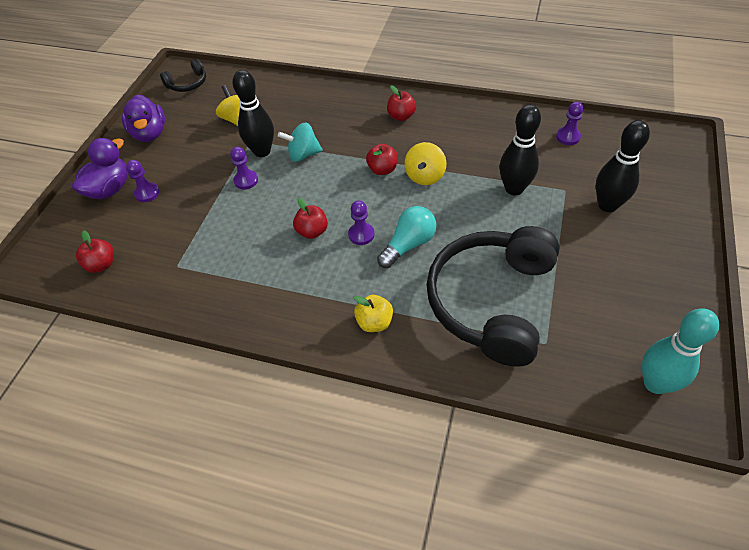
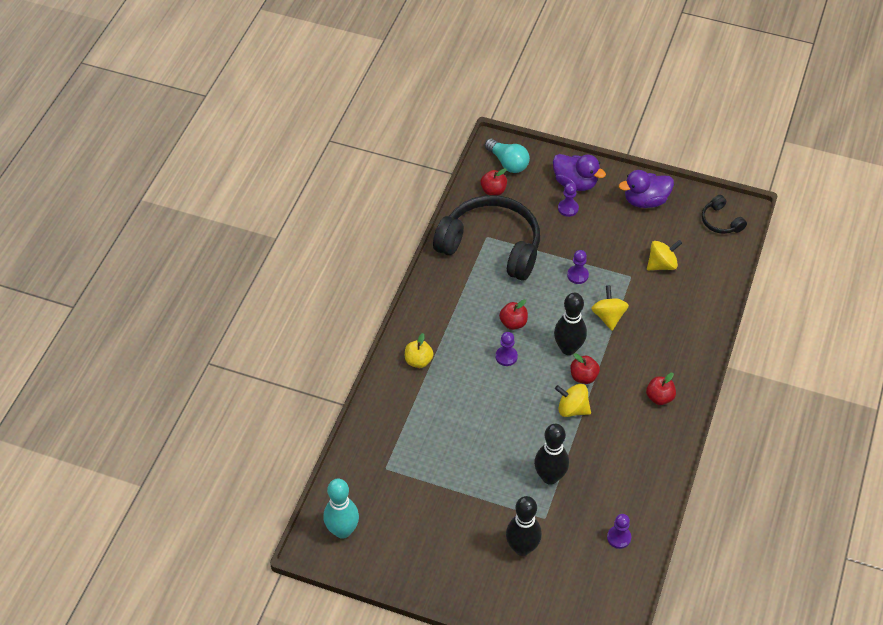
camera: 90 degrees right, 0 degrees up
black bowling pin [232,70,274,157] -> black bowling pin moved to [554,293,587,355]
turquoise spinning top [278,122,323,162] -> yellow spinning top [591,285,629,330]
turquoise light bulb [377,206,437,268] -> turquoise light bulb moved to [485,138,530,173]
black headphones [426,226,560,367] -> black headphones moved to [433,195,540,281]

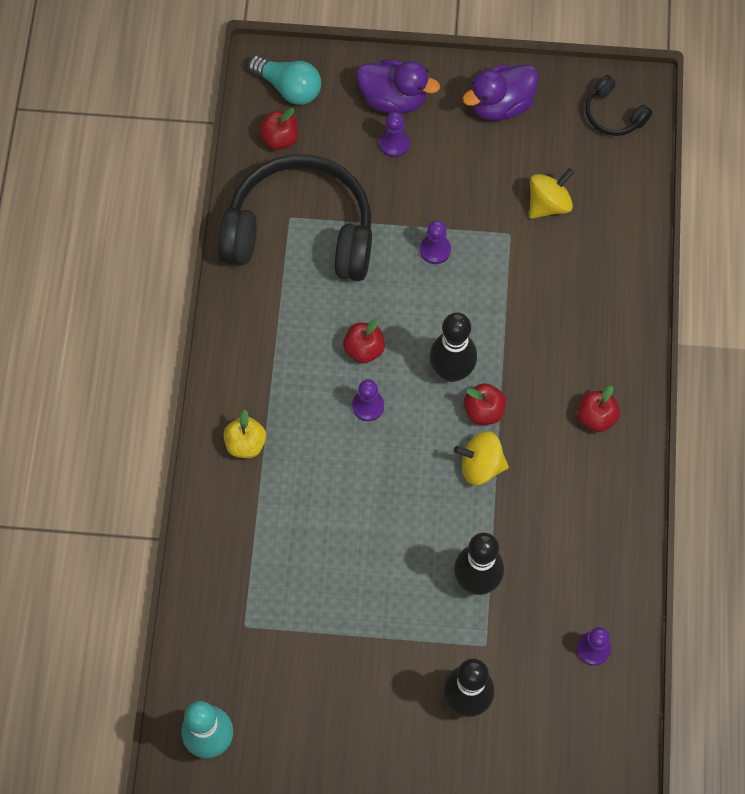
camera: 15 degrees left, 15 degrees up
yellow spinning top [591,285,629,330] -> none

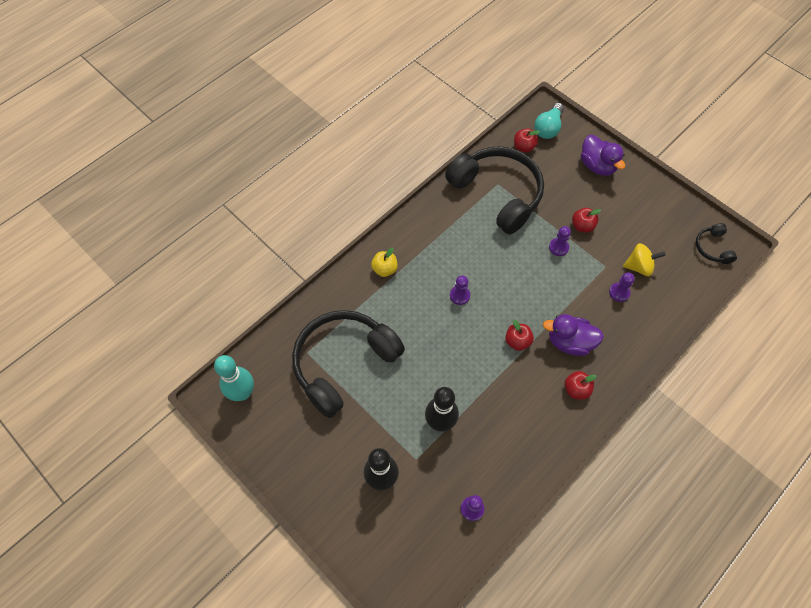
camera: 40 degrees right, 5 degrees down
turquoise light bulb [248,55,321,105] -> turquoise light bulb turned 45 degrees clockwise [534,103,564,139]
red apple [343,319,385,363] -> red apple moved to [572,208,601,233]
purple pawn [379,112,410,157] -> purple pawn moved to [609,272,635,302]
black bowling pin [430,312,477,382] -> none
yellow spinning top [454,431,509,485] -> none
purple duck [462,64,539,121] -> purple duck moved to [543,314,604,356]
none -> black headphones [292,310,405,418]

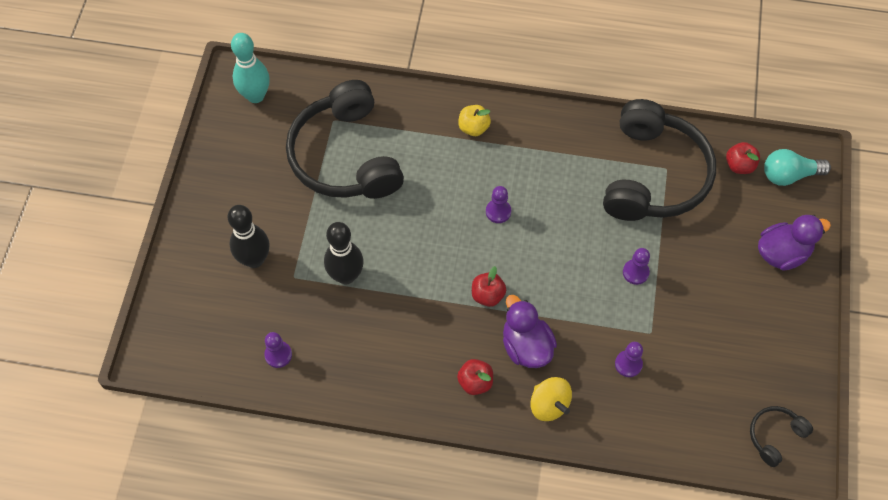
camera: 55 degrees right, 0 degrees up
black headphones [292,310,405,418] -> black headphones turned 120 degrees counterclockwise [286,80,404,199]
red apple [572,208,601,233] -> none
purple duck [581,135,625,176] -> purple duck turned 135 degrees counterclockwise [758,215,831,271]
yellow spinning top [623,243,665,276] -> yellow spinning top moved to [530,377,572,421]

